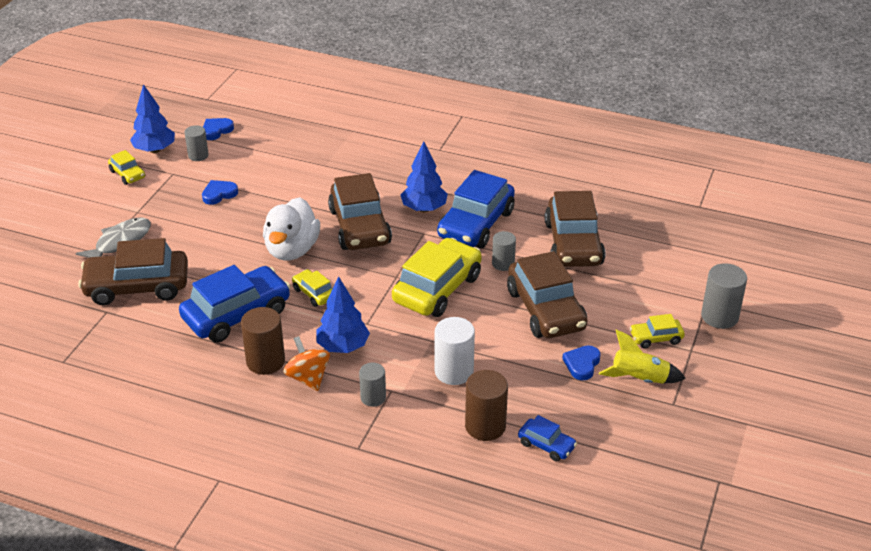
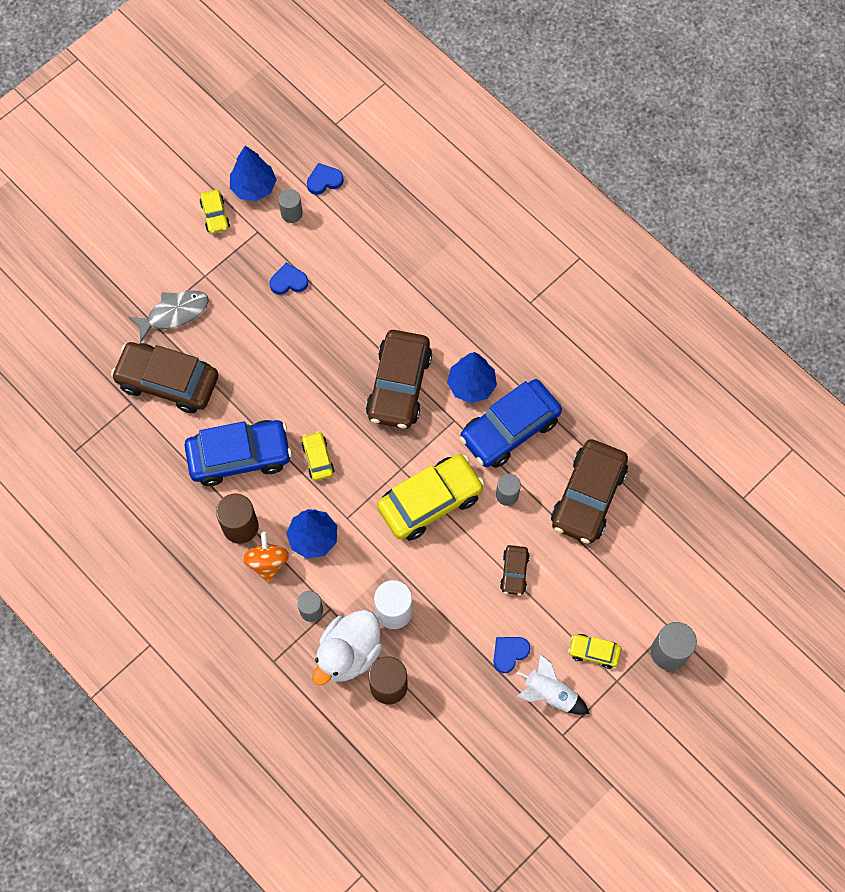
camera: 25 degrees right, 30 degrees up
white duck [263,197,320,261] -> white duck moved to [312,610,383,685]
brown car [507,251,587,338] -> brown car [500,545,530,595], size x0.48
blue car [518,415,577,461] -> none
yellow rocket [599,330,686,384] -> white rocket [516,654,590,715]

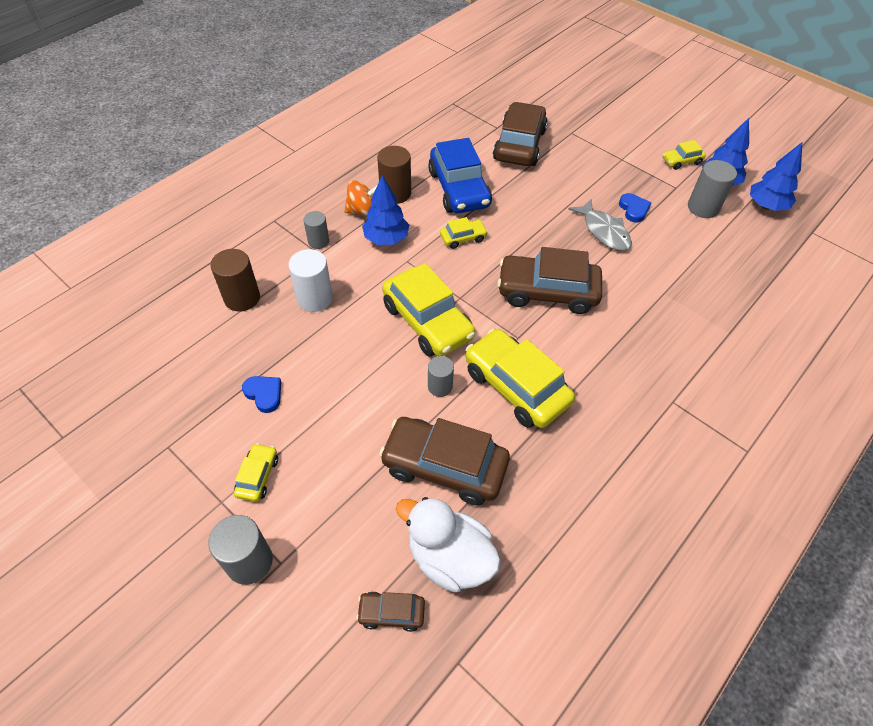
camera: 85 degrees right, 15 degrees down
grey fish [129,290,209,343] -> grey fish moved to [568,199,632,251]
grey cylinder [278,189,303,223] -> grey cylinder [688,160,737,218], size x1.57
blue heart [307,163,344,195] -> none
white duck [312,610,383,685] -> white duck moved to [396,497,501,592]
blue tree [447,352,497,403] -> blue tree moved to [750,142,802,211]
blue car [460,379,562,468] -> yellow car [466,329,575,428]
brown car [500,545,530,595] -> brown car moved to [356,592,425,632]
white rocket [516,654,590,715] -> none

